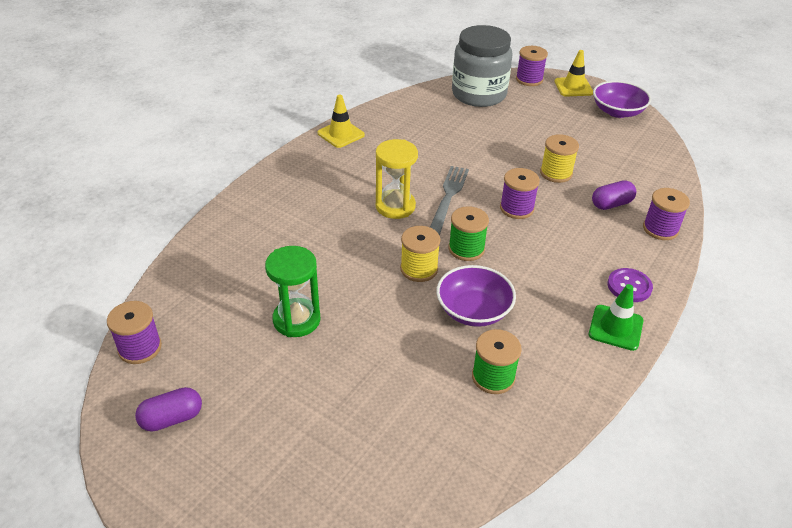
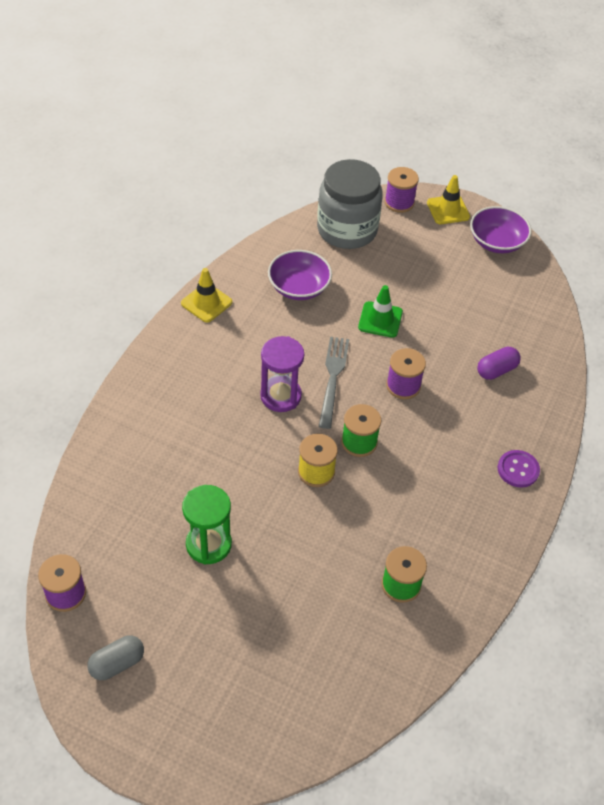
camera: 10 degrees left, 10 degrees up
purple capsule [135,387,202,431] -> grey capsule [87,635,144,680]
yellow hourglass [376,139,418,219] -> purple hourglass [260,336,304,412]
purple bowl [436,265,516,327] -> purple bowl moved to [268,250,332,300]
yellow spool [540,134,579,183] -> none
green traffic cone [589,284,643,351] -> green traffic cone moved to [358,285,403,338]
purple spool [643,188,690,240] -> none

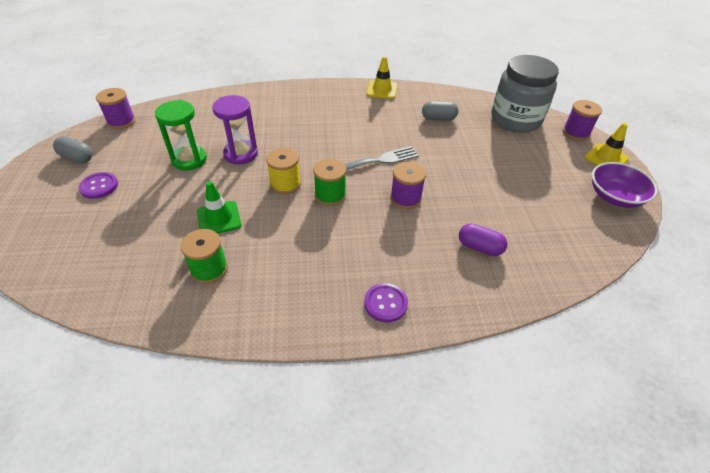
camera: 60 degrees right, 5 degrees down
purple hourglass [260,336,304,412] -> purple hourglass moved to [212,95,258,165]
purple bowl [268,250,332,300] -> grey capsule [422,101,459,121]
green traffic cone [358,285,403,338] -> green traffic cone moved to [197,181,241,234]
none -> purple button [78,172,118,199]

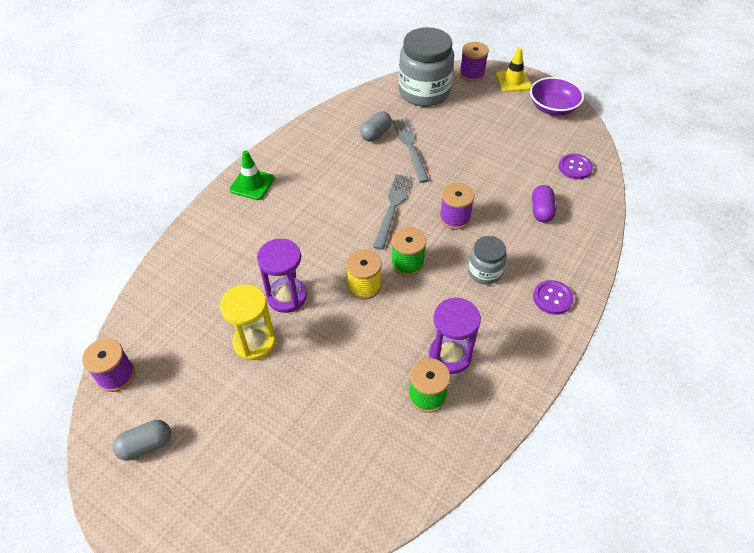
camera: 50 degrees left, 5 degrees up
purple button [78,172,118,199] -> purple button moved to [559,153,593,179]
green hourglass [155,100,207,170] -> yellow hourglass [220,284,276,360]
green traffic cone [197,181,241,234] -> green traffic cone moved to [230,150,275,200]
yellow traffic cone [366,56,398,99] -> none
purple capsule [459,223,508,256] -> purple capsule turned 60 degrees counterclockwise [532,185,556,222]
none -> grey fork [392,118,429,183]
none -> purple hourglass [429,297,481,374]
none -> grey jar [468,236,507,285]

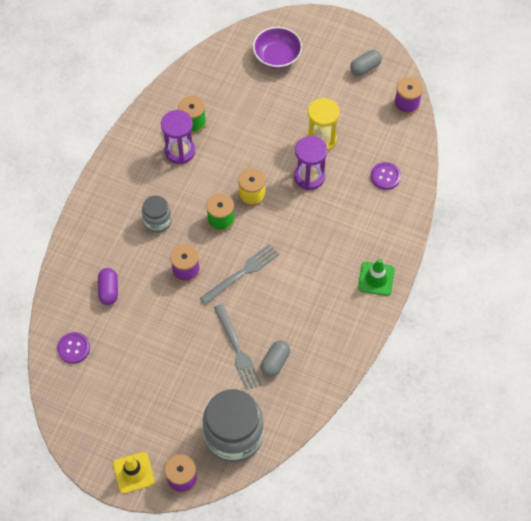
camera: 170 degrees right, 10 degrees up
grey fork [373,174,412,250] -> grey fork turned 135 degrees counterclockwise [200,244,279,305]
purple bowl [530,77,584,116] -> purple bowl moved to [253,27,302,69]
purple button [533,280,574,315] -> purple button moved to [371,162,401,190]

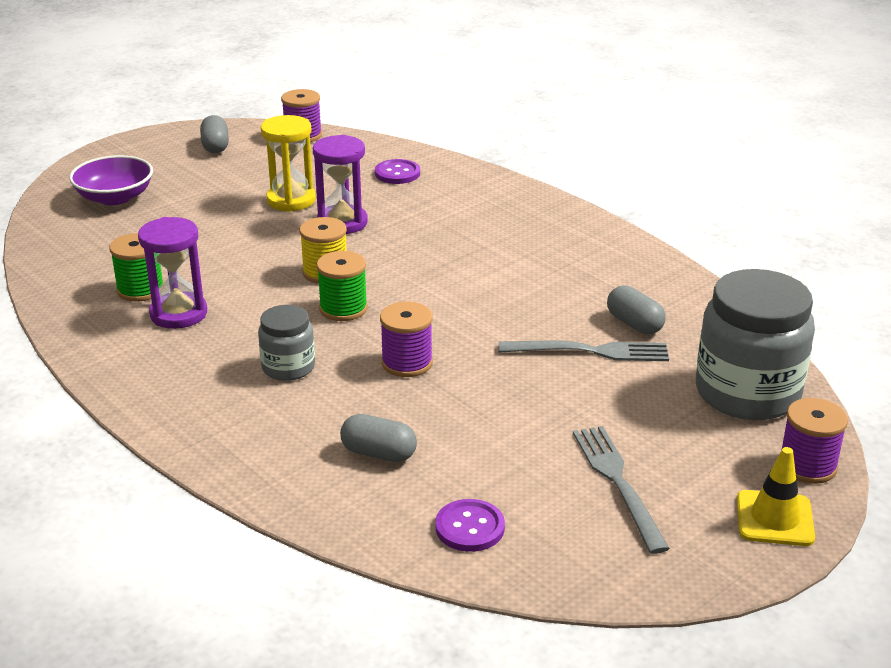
camera: 65 degrees left, 30 degrees down
purple capsule [98,268,118,305] -> grey capsule [340,414,417,462]
grey fork [200,244,279,305] -> grey fork moved to [573,426,670,554]
green traffic cone [358,259,394,296] -> none

